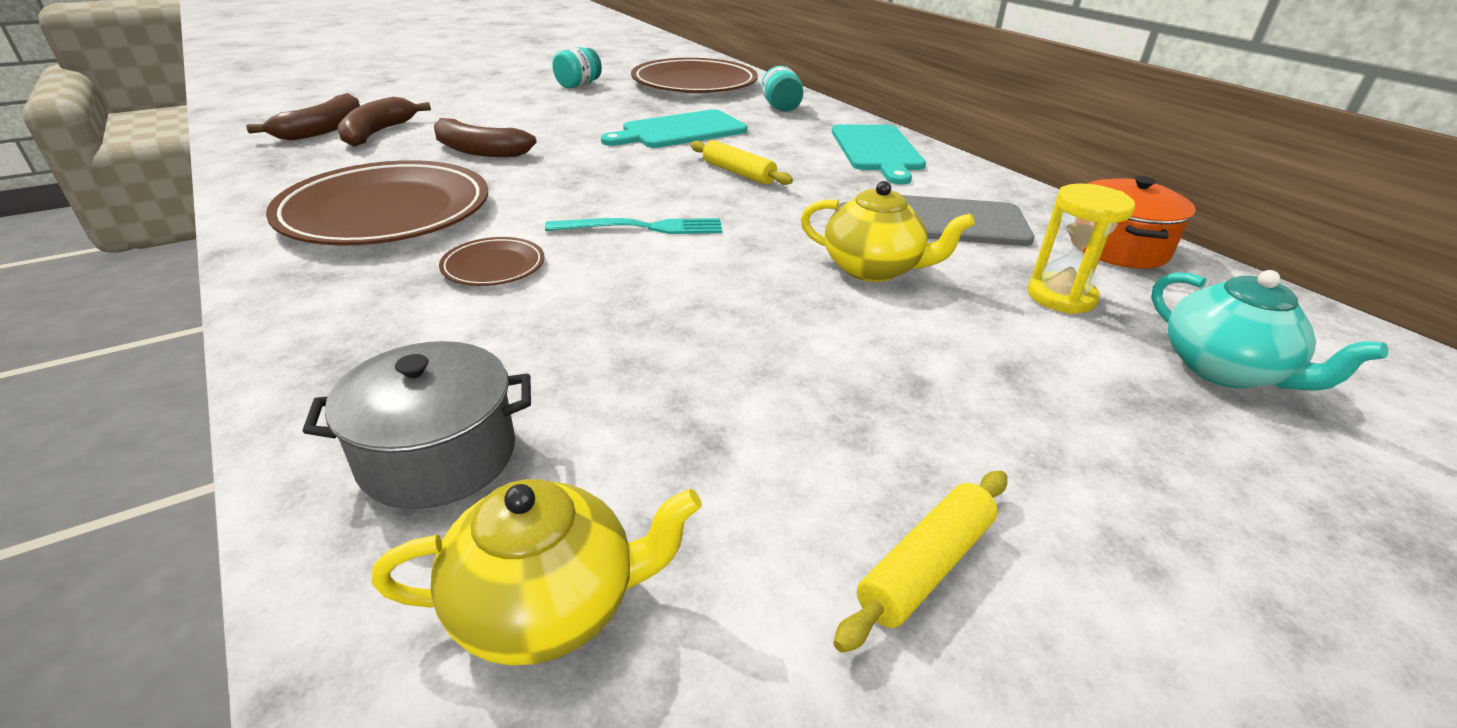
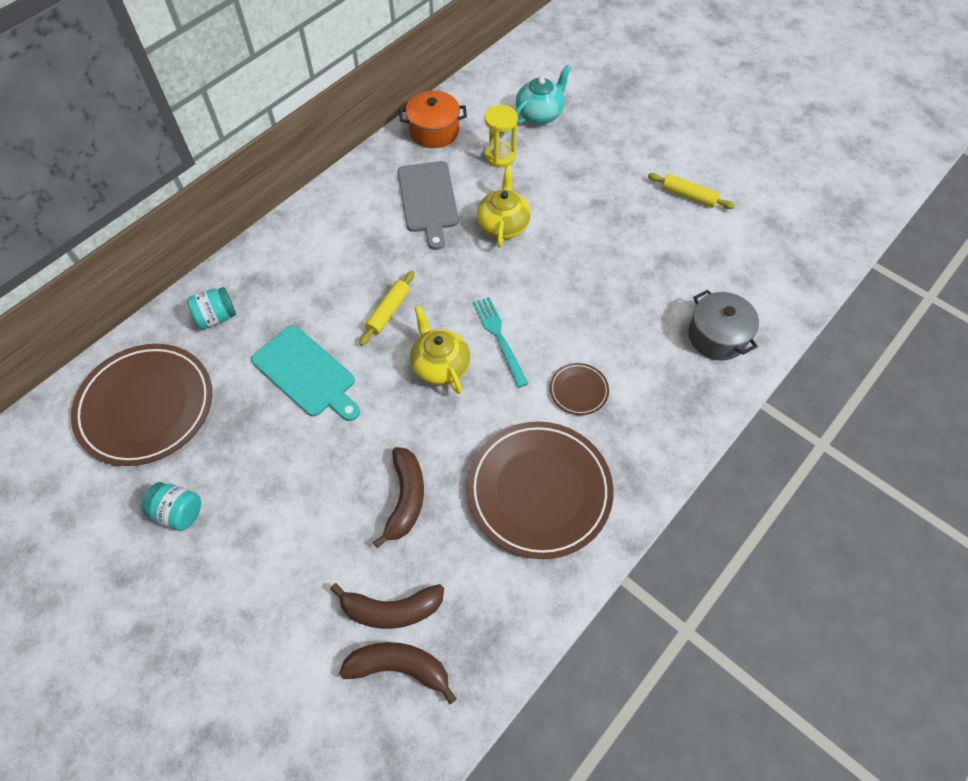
camera: 105 degrees left, 25 degrees up
yellow teapot [371,479,702,665] -> yellow teapot moved to [410,306,470,394]
turquoise cutting board [832,125,926,185] -> none

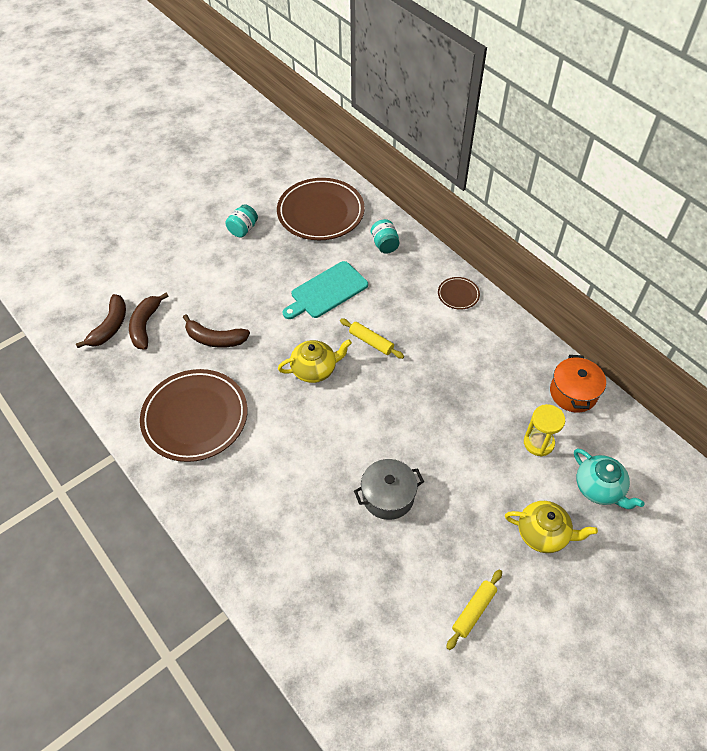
camera: 100 degrees right, 5 degrees down
grey cutting board [398,161,459,250] -> none
turquoise fork [473,297,528,388] -> none
yellow teapot [477,166,531,248] -> yellow teapot moved to [505,501,598,553]
brown plate [550,363,609,415] -> brown plate moved to [438,277,480,310]
grey pot [688,290,759,360] -> grey pot moved to [354,459,424,520]

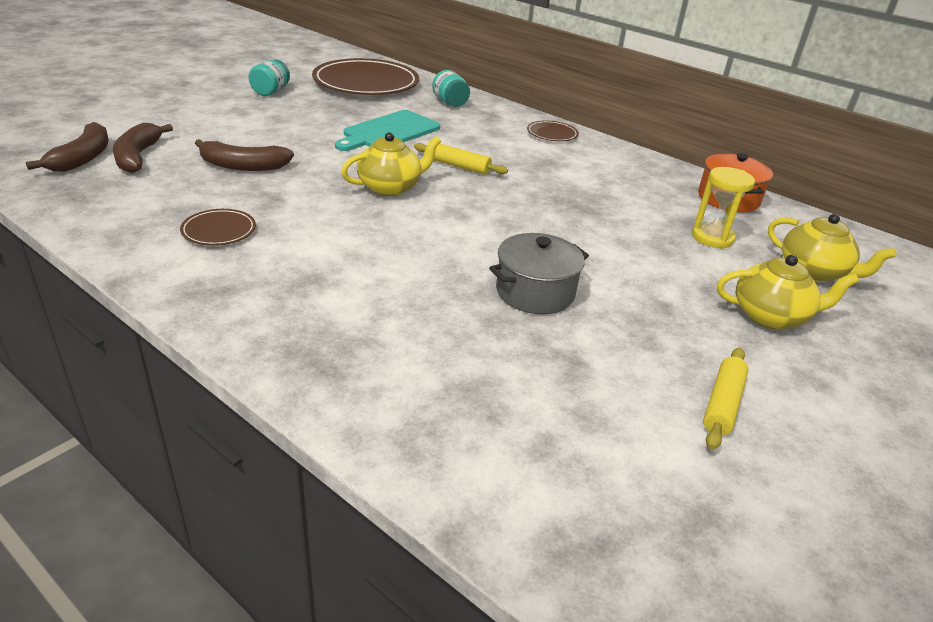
camera: 15 degrees left, 20 degrees down
brown plate [140,369,247,462] -> brown plate [180,209,256,245], size x0.44
turquoise teapot [574,448,644,509] -> yellow teapot [768,214,897,282]

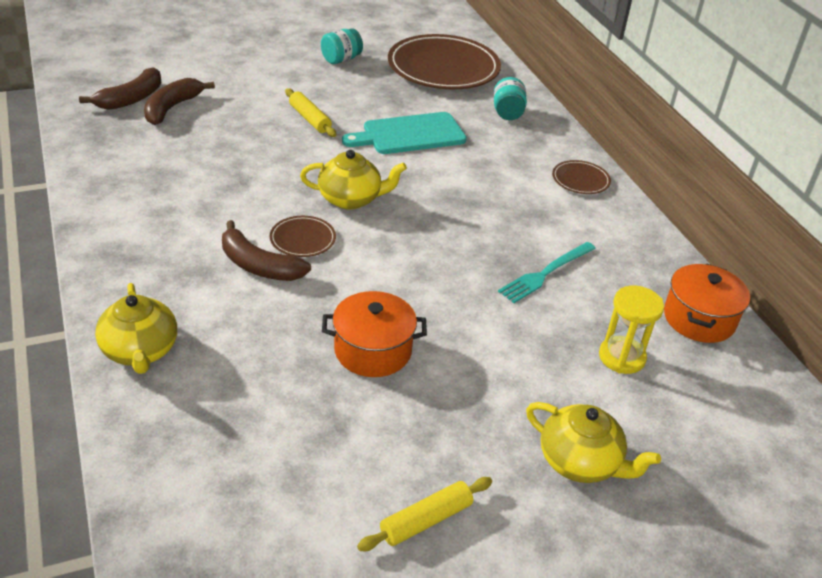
camera: 30 degrees right, 5 degrees up
brown plate [180,209,256,245] -> brown plate moved to [270,216,336,257]
brown banana [195,139,294,171] -> brown banana moved to [222,220,311,281]
yellow rolling pin [414,143,508,175] -> yellow rolling pin moved to [285,88,336,137]
grey pot [489,233,589,314] -> orange pot [322,291,427,377]
yellow teapot [768,214,897,282] -> yellow teapot moved to [95,283,177,374]
none -> turquoise fork [498,242,596,303]

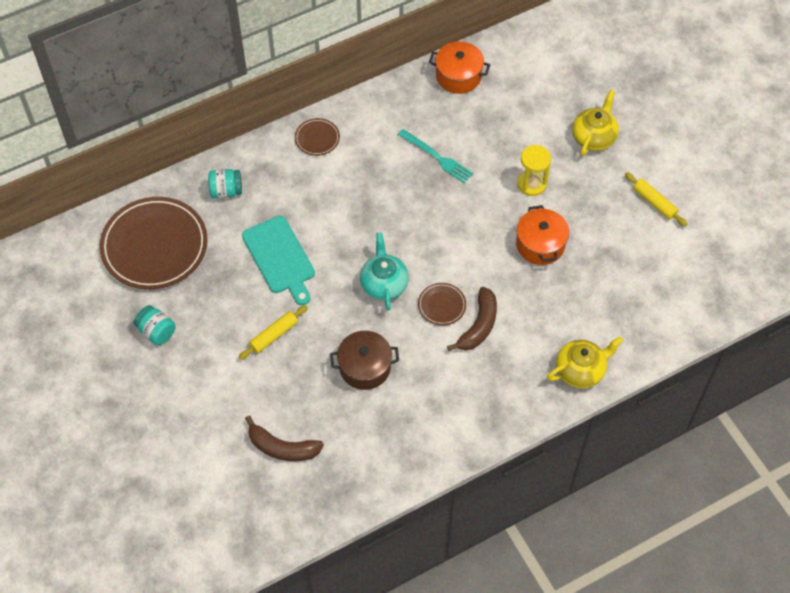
camera: 95 degrees left, 20 degrees up
brown banana [79,67,162,110] -> none
yellow teapot [300,150,407,210] -> turquoise teapot [360,232,409,311]
yellow hourglass [599,286,664,374] -> yellow hourglass moved to [517,145,551,196]
none -> brown pot [330,331,399,390]

